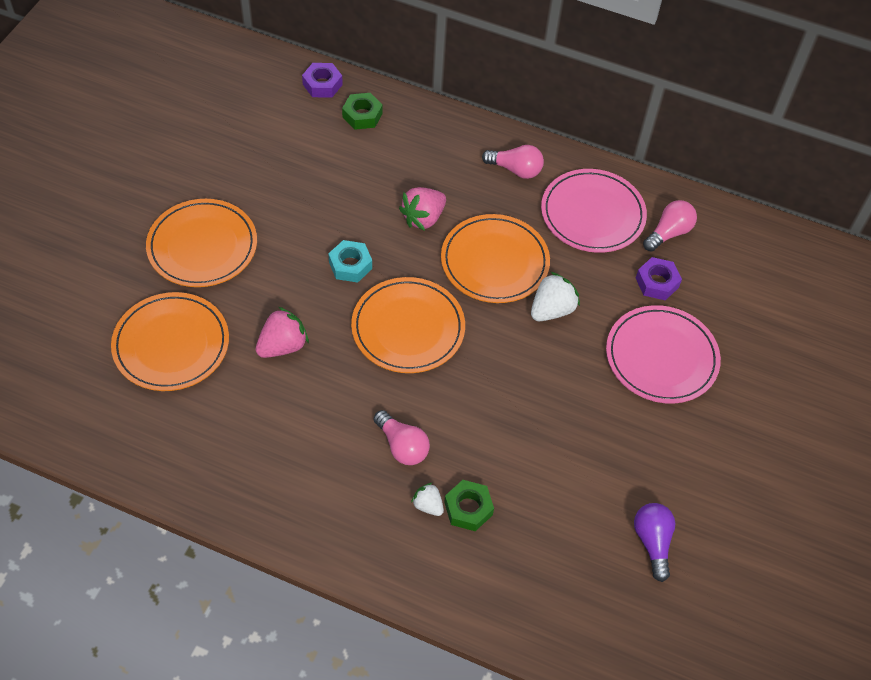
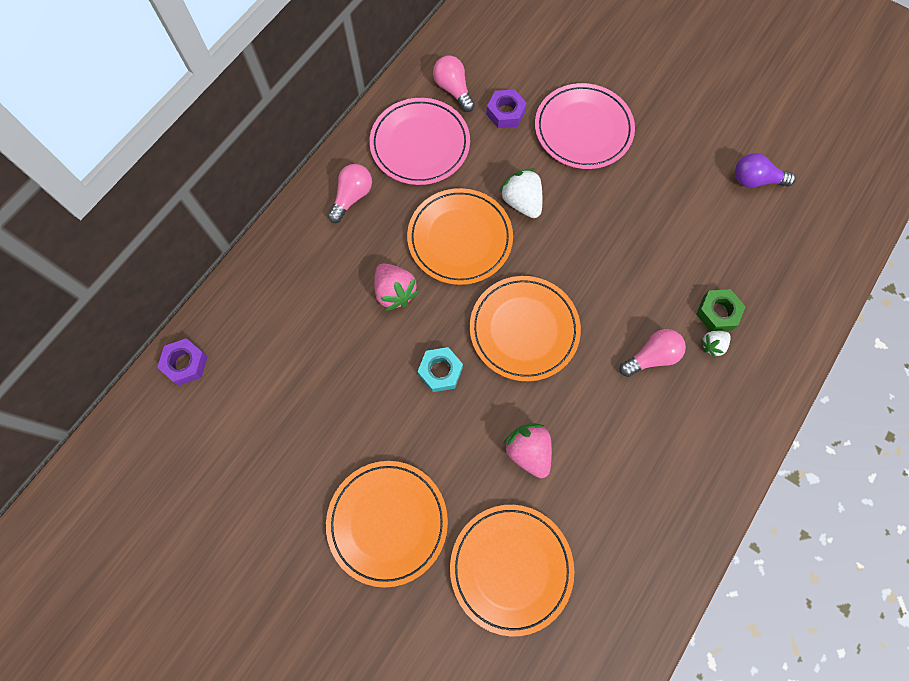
camera: 75 degrees left, 15 degrees up
green nut [342,93,383,130] -> none

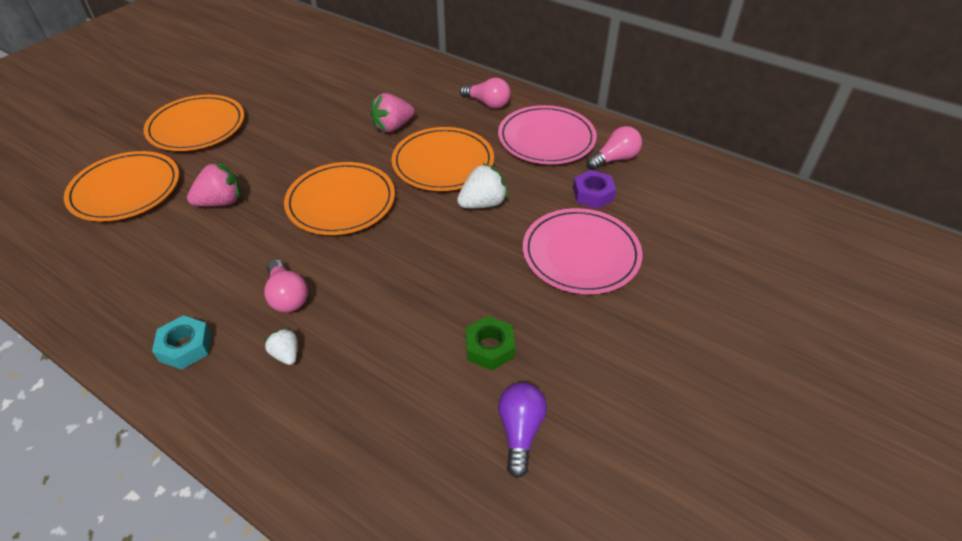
camera: 90 degrees right, 25 degrees down
purple nut [157,338,208,385] -> none
turquoise nut [418,347,463,392] -> turquoise nut moved to [152,315,211,370]
green nut [696,289,746,332] -> green nut moved to [466,316,515,371]

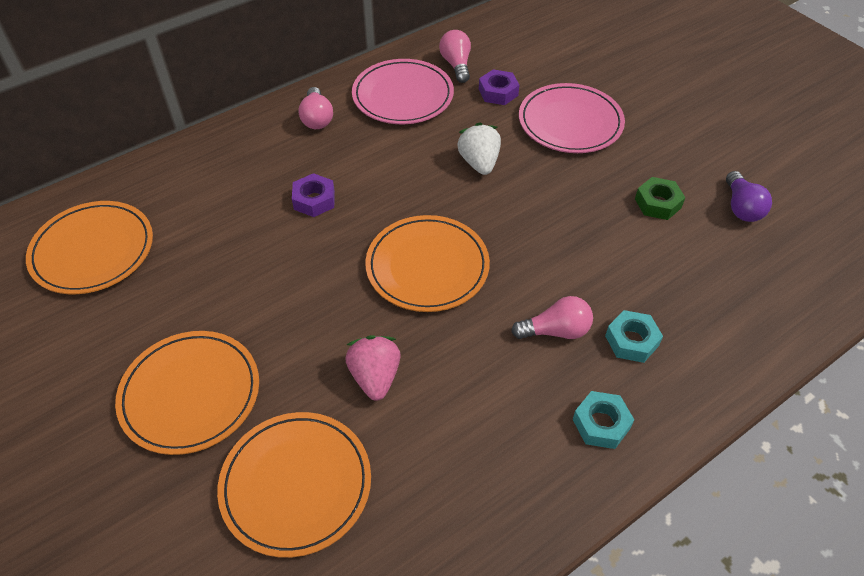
camera: 70 degrees left, 5 degrees up
white strawberry [264,328,297,365] -> turquoise nut [605,310,663,363]
pink strawberry [370,93,415,133] -> purple nut [292,173,335,217]
orange plate [391,127,494,191] -> orange plate moved to [26,201,153,294]
pink light bulb [460,78,511,109] -> pink light bulb turned 120 degrees clockwise [298,87,333,129]
purple light bulb [498,383,547,478] -> purple light bulb turned 120 degrees counterclockwise [726,171,772,222]

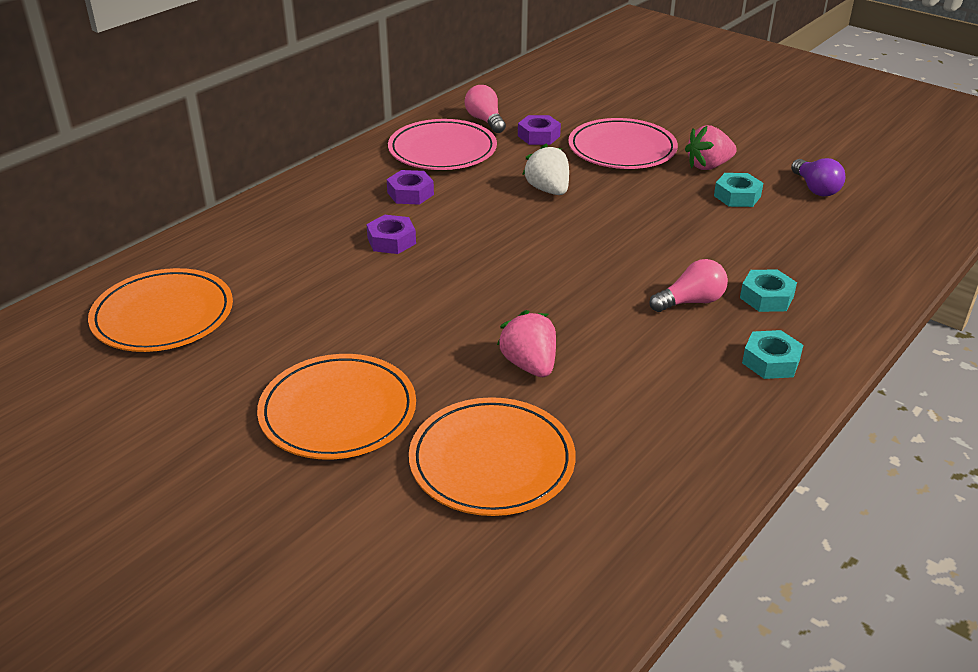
camera: 15 degrees left, 15 degrees down
pink light bulb [298,87,333,129] -> none
orange plate [365,215,490,312] -> none
green nut [635,177,686,220] -> turquoise nut [714,173,763,207]
none -> purple nut [387,170,434,205]
none -> pink strawberry [685,125,737,170]

